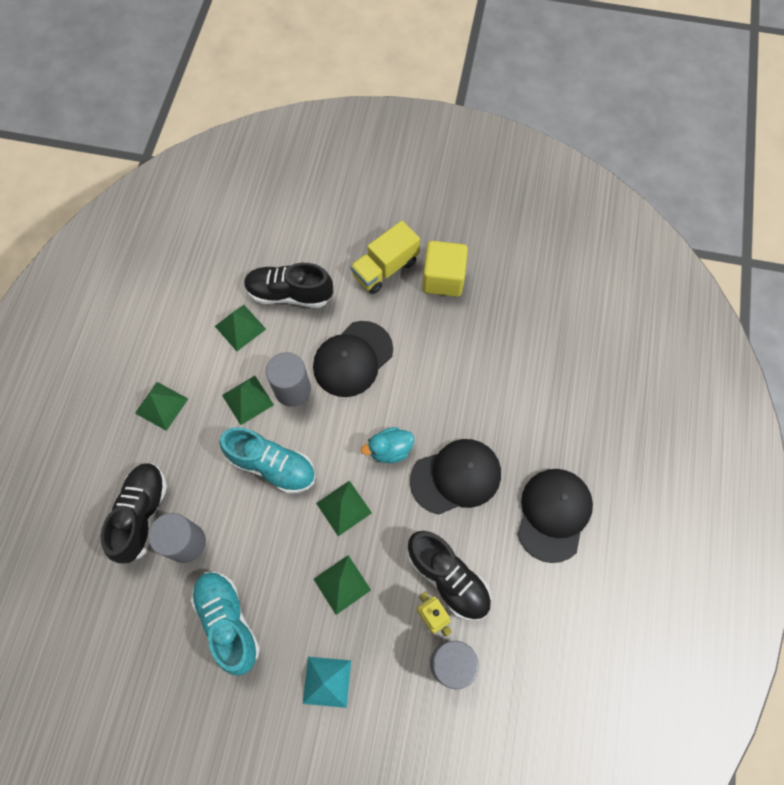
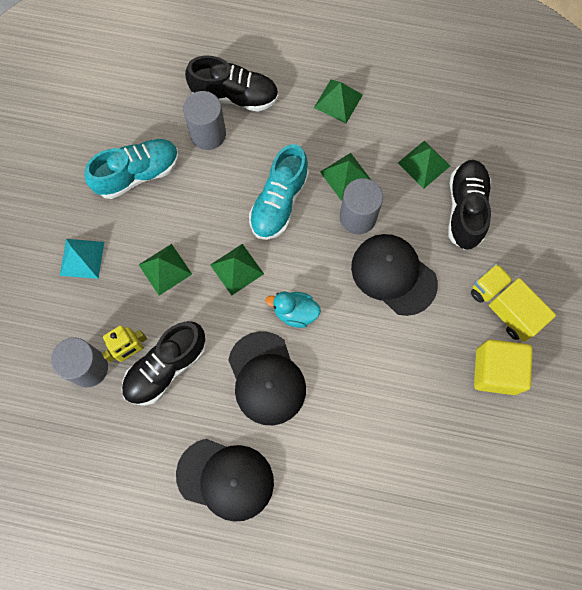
camera: 90 degrees right, 5 degrees up
turquoise duck [361,427,414,463] -> turquoise duck turned 60 degrees counterclockwise [265,292,321,328]

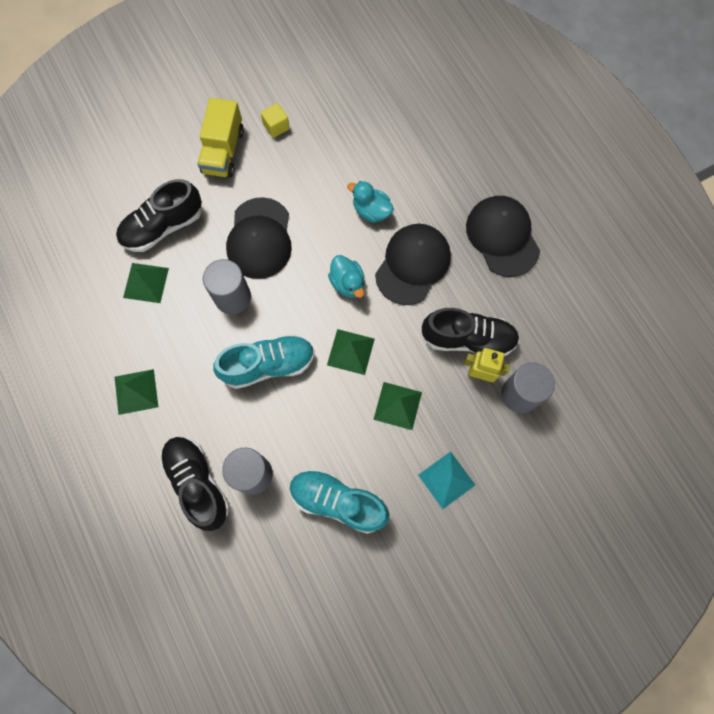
camera: 130 degrees left, 0 degrees up
green pyramid [320,153,371,201] -> none
yellow cube [474,339,533,395] -> yellow cube [261,103,290,138], size x0.53
none -> turquoise duck [347,181,394,223]

